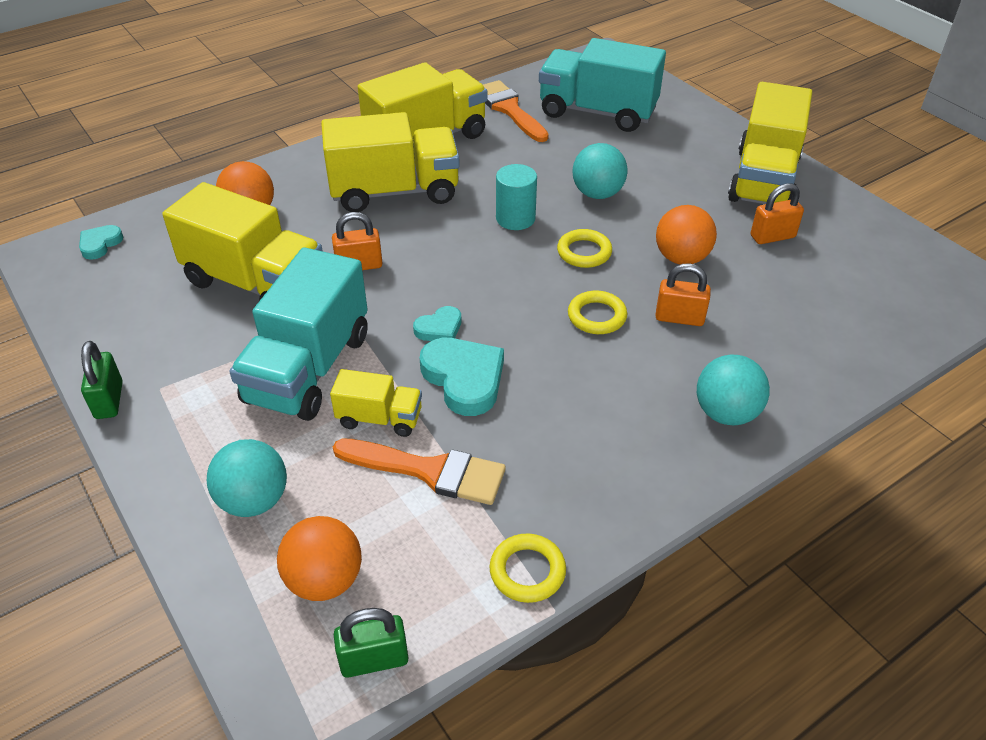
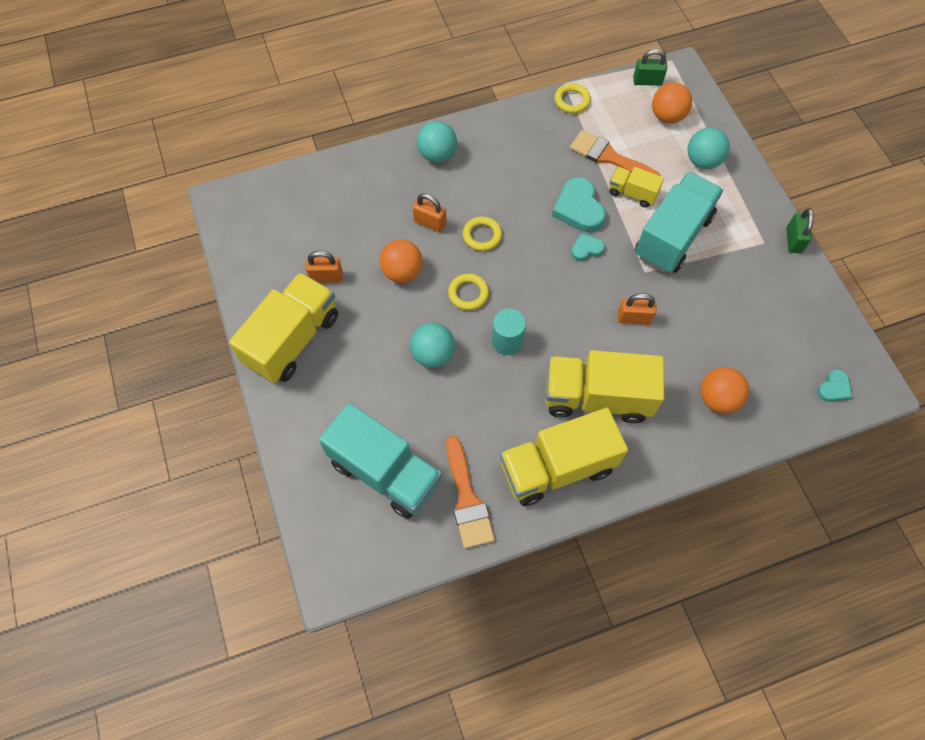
camera: 165 degrees left, 20 degrees up
yellow truck [162,182,323,301] -> none

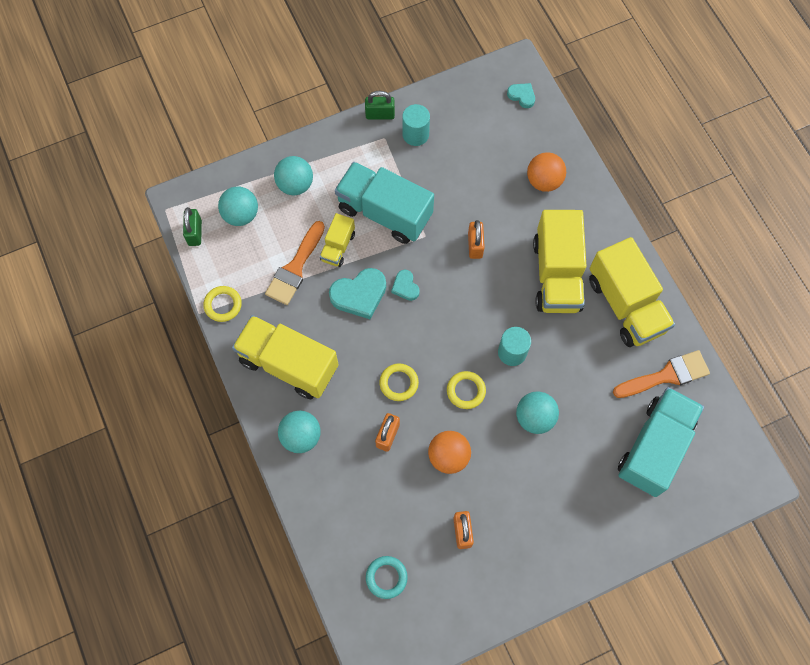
camera: 95 degrees left, 5 degrees up
yellow truck [229,272,338,383] -> yellow truck moved to [232,315,339,400]
orange ball [652,82,692,123] -> turquoise ball [218,186,258,226]
none -> turquoise ring [366,556,408,599]
none -> turquoise cylinder [402,104,430,146]

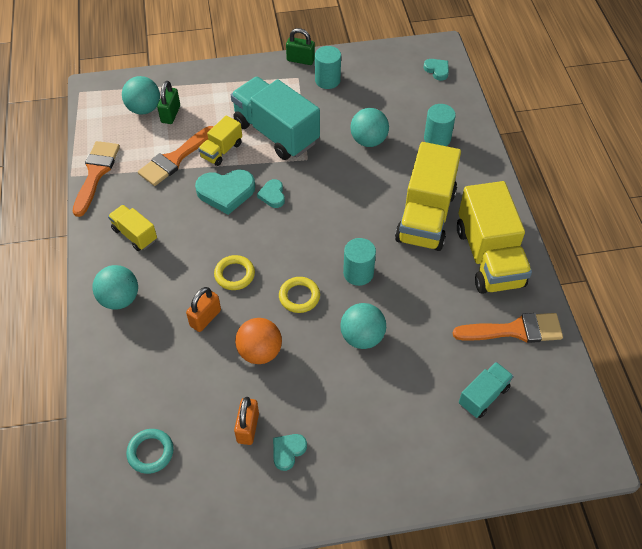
camera: 15 degrees right, 15 degrees down
green padlock [183,207,202,246] -> green padlock moved to [157,81,180,124]
yellow ring [203,286,242,322] -> orange brush [73,141,120,217]
yellow truck [232,315,339,400] -> yellow truck [108,205,157,251], size x0.50
turquoise ball [274,156,313,195] -> turquoise ball moved to [350,108,389,147]
orange padlock [468,220,485,259] -> none
orange ball [527,152,566,192] -> turquoise cylinder [424,104,456,146]
turquoise truck [618,387,704,497] -> turquoise truck [459,362,514,418], size x0.50
none -> turquoise heart [273,434,307,471]

